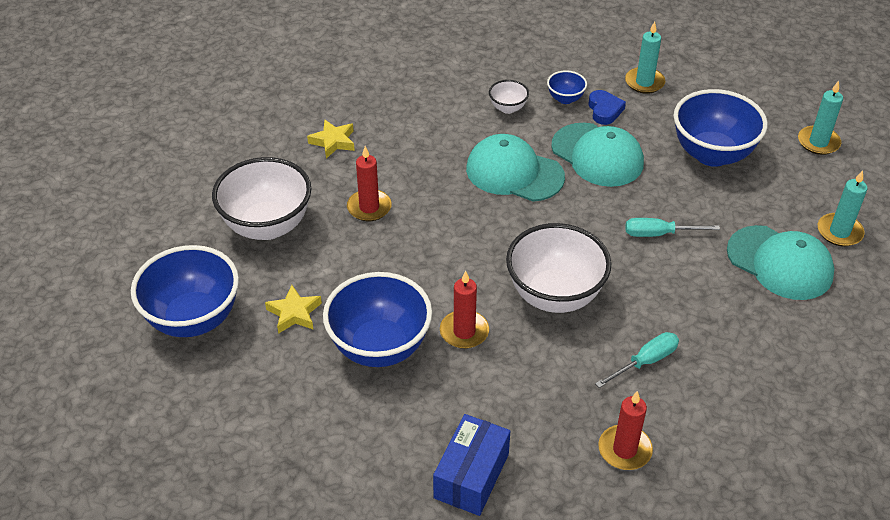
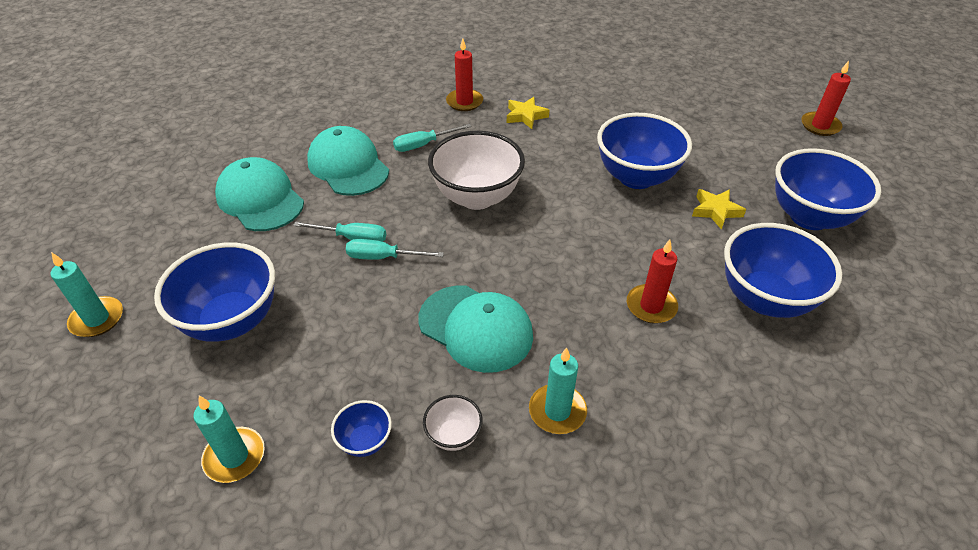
camera: 170 degrees left, 0 degrees up
white bowl [212,157,311,240] -> blue bowl [724,223,842,318]
yellow star [307,119,355,158] -> yellow star moved to [507,97,549,129]
blue box [433,414,510,516] -> none
red candle [440,271,489,349] -> red candle moved to [801,61,851,136]
turquoise cap [551,123,644,187] -> turquoise cap moved to [307,126,389,196]
blue heart [589,90,626,125] -> none
turquoise candle [818,170,868,246] -> turquoise candle moved to [529,347,587,434]
none -> turquoise screwdriver [346,239,444,260]

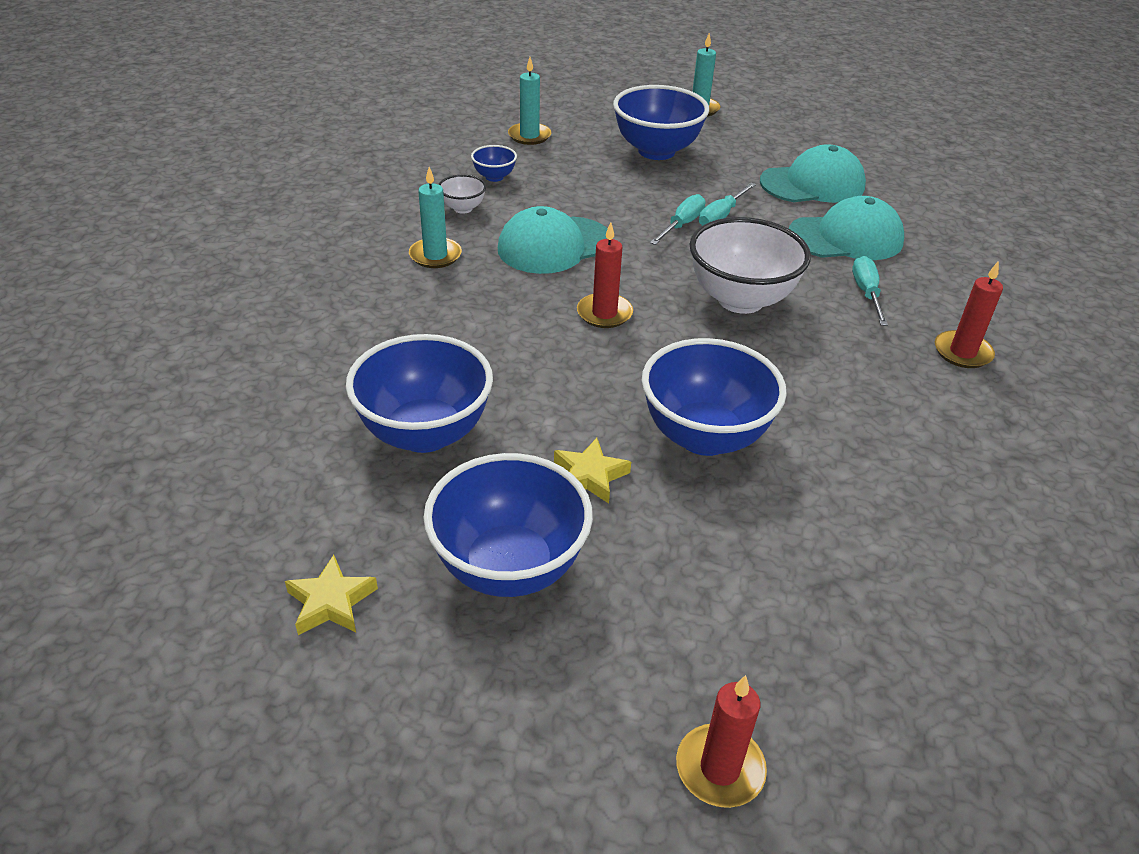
camera: 115 degrees right, 5 degrees down
yellow star [507,97,549,129] -> yellow star moved to [285,555,378,635]
red candle [627,239,678,324] -> red candle moved to [577,223,633,328]

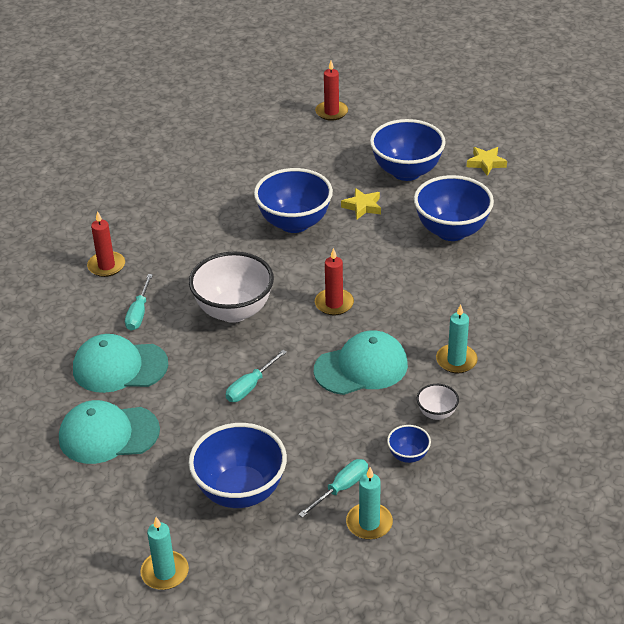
camera: 170 degrees left, 0 degrees up
turquoise screwdriver [699,183,756,226] -> turquoise screwdriver moved to [298,459,368,518]

